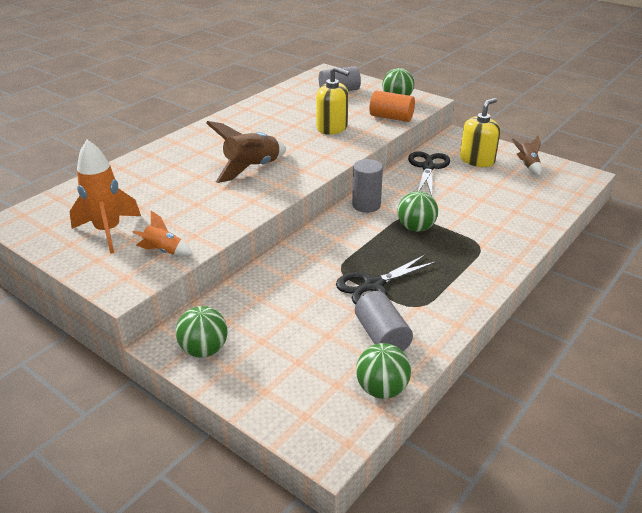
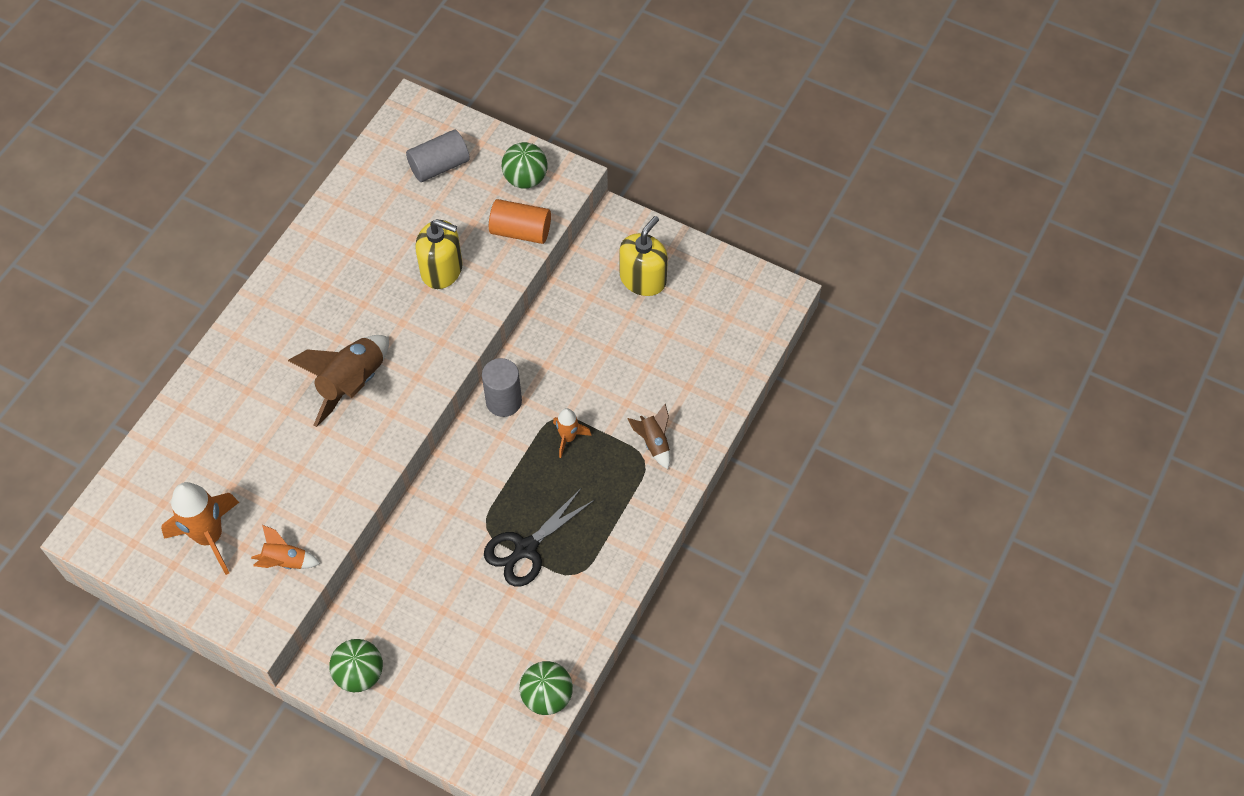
camera: 10 degrees left, 25 degrees up
grey cylinder [355,291,413,351] -> none
green ball [398,191,438,232] -> orange rocket [553,408,592,458]
black scissors [408,151,450,196] -> none
brown rocket [512,136,541,176] -> brown rocket moved to [628,404,670,469]

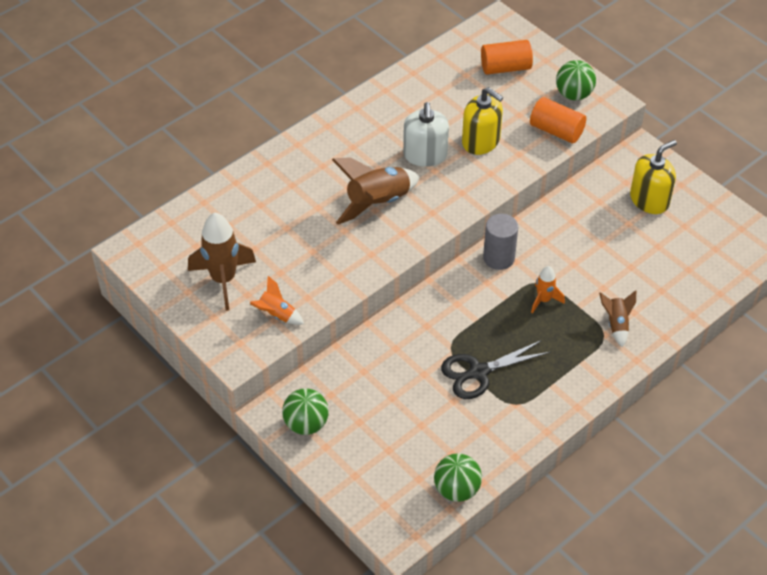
camera: 20 degrees right, 10 degrees down
orange rocket [161,482,239,575] -> brown rocket [188,213,256,311]
grey cylinder [406,130,470,182] -> orange cylinder [481,40,533,75]
none -> white soap dispenser [403,102,449,167]

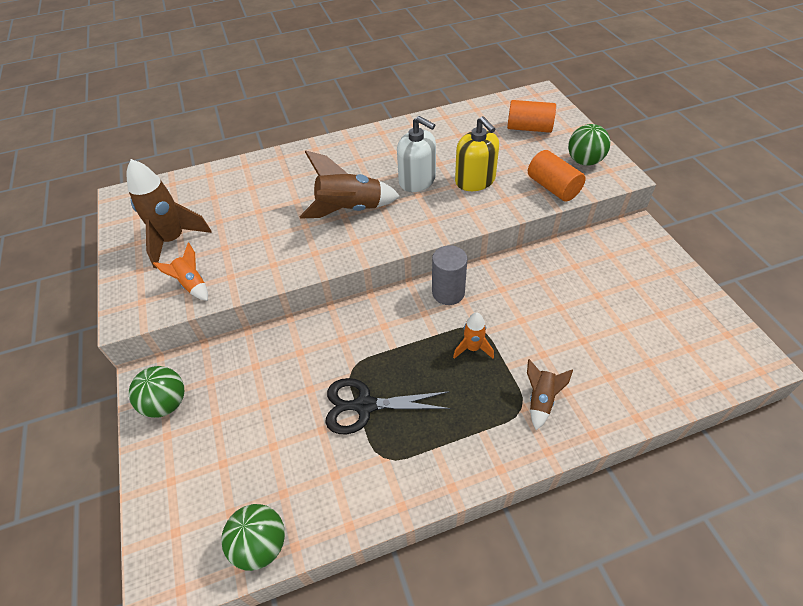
camera: 25 degrees right, 0 degrees up
white soap dispenser [403,102,449,167] -> white soap dispenser turned 75 degrees counterclockwise [397,116,436,192]
yellow soap dispenser [630,140,677,214] -> none

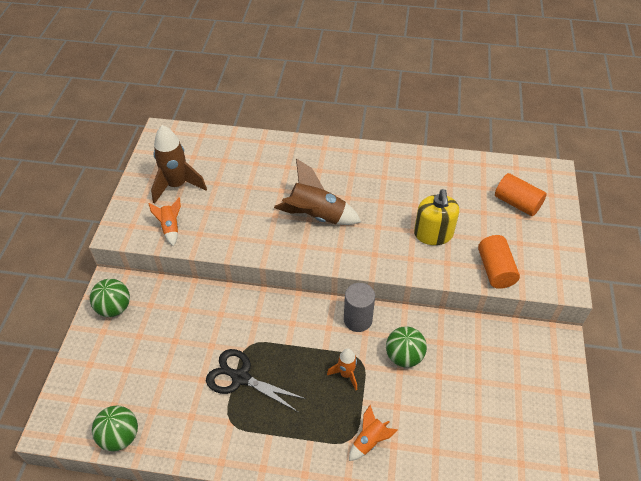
camera: 25 degrees right, 0 degrees up
white soap dispenser [397,116,436,192] -> none
brown rocket [527,359,573,430] -> orange rocket [349,405,398,461]
green ball [568,124,611,166] -> green ball moved to [386,326,427,368]

